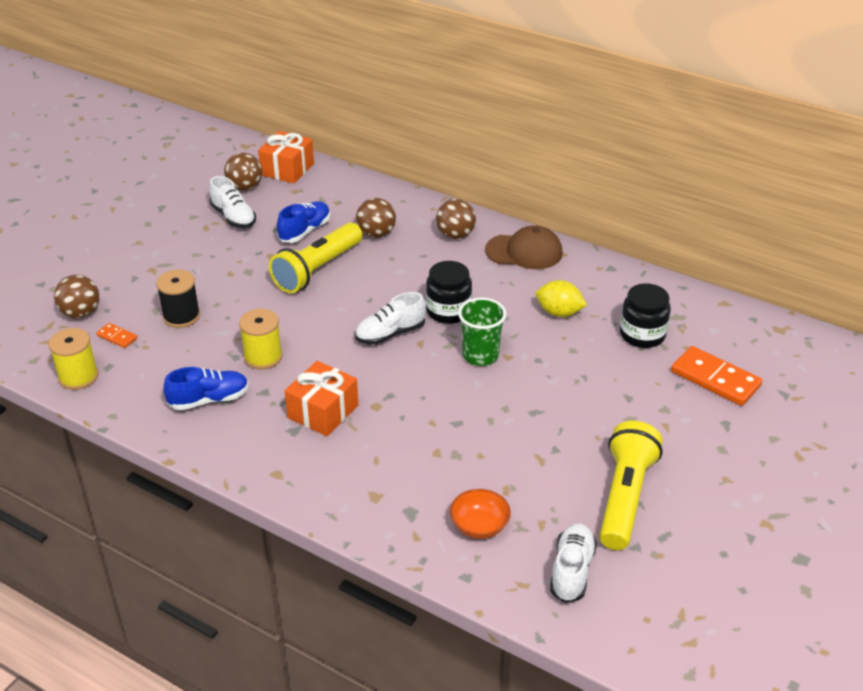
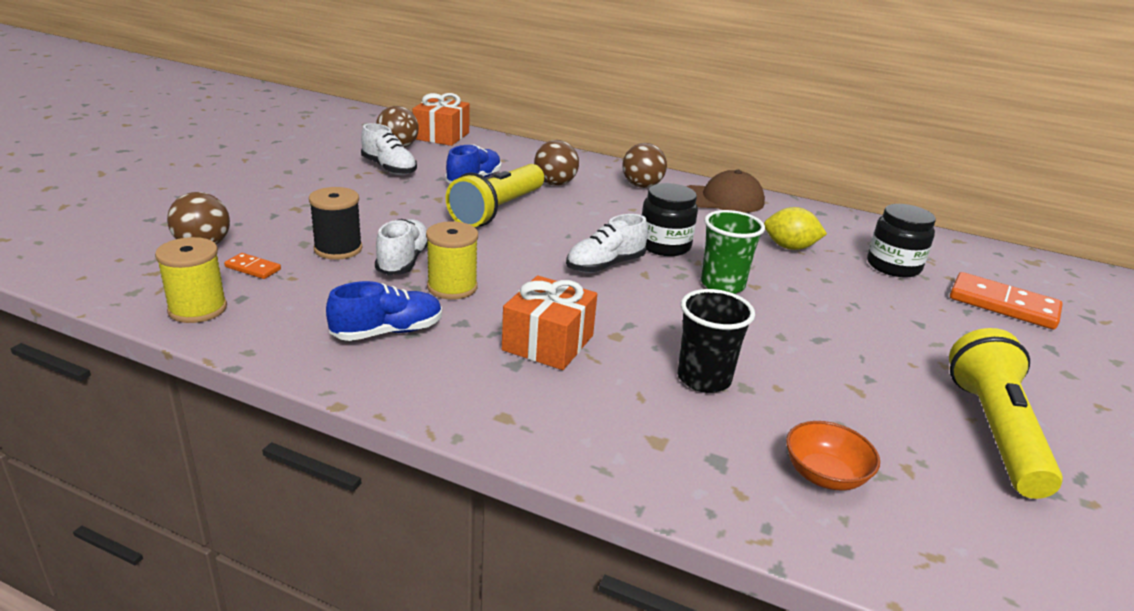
camera: 10 degrees left, 10 degrees down
white shoe [550,524,597,603] -> white shoe moved to [375,219,428,275]
none -> black cup [678,289,755,393]

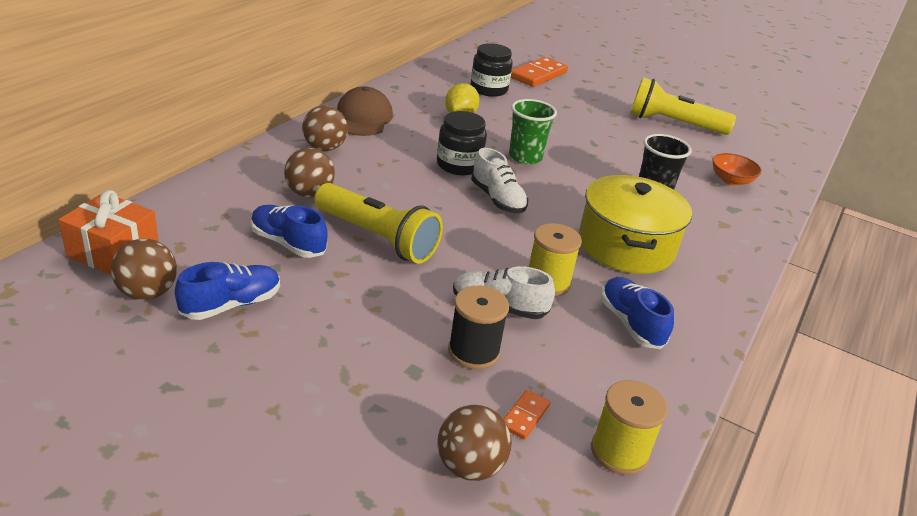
camera: 85 degrees left, 5 degrees up
white shoe [361,123,417,175] -> blue shoe [175,262,280,320]
orange gift [502,275,597,370] -> yellow pot [579,175,692,274]

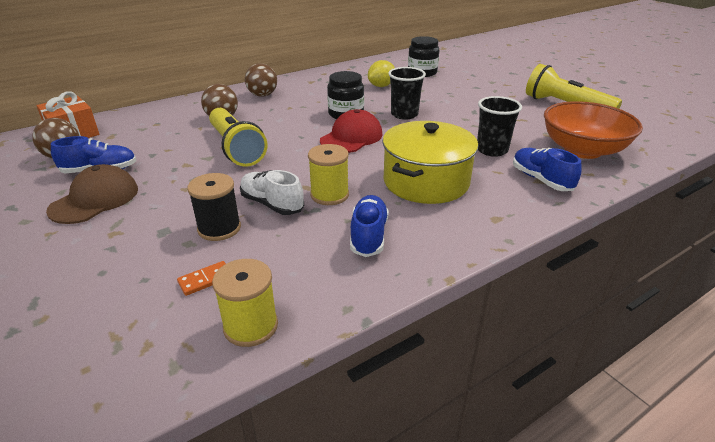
camera: 30 degrees right, 0 degrees up
blue shoe [251,205,328,258] -> blue shoe moved to [513,148,582,191]
brown cap [337,86,393,136] -> brown cap moved to [46,164,138,224]
brown ball [437,405,512,481] -> none
white shoe [471,148,528,214] -> red cap [320,109,383,153]
green cup [509,99,557,165] -> black cup [388,67,426,120]
orange domino [511,57,568,87] -> none
orange bowl [712,153,762,186] -> orange bowl [544,101,643,159], size x1.99

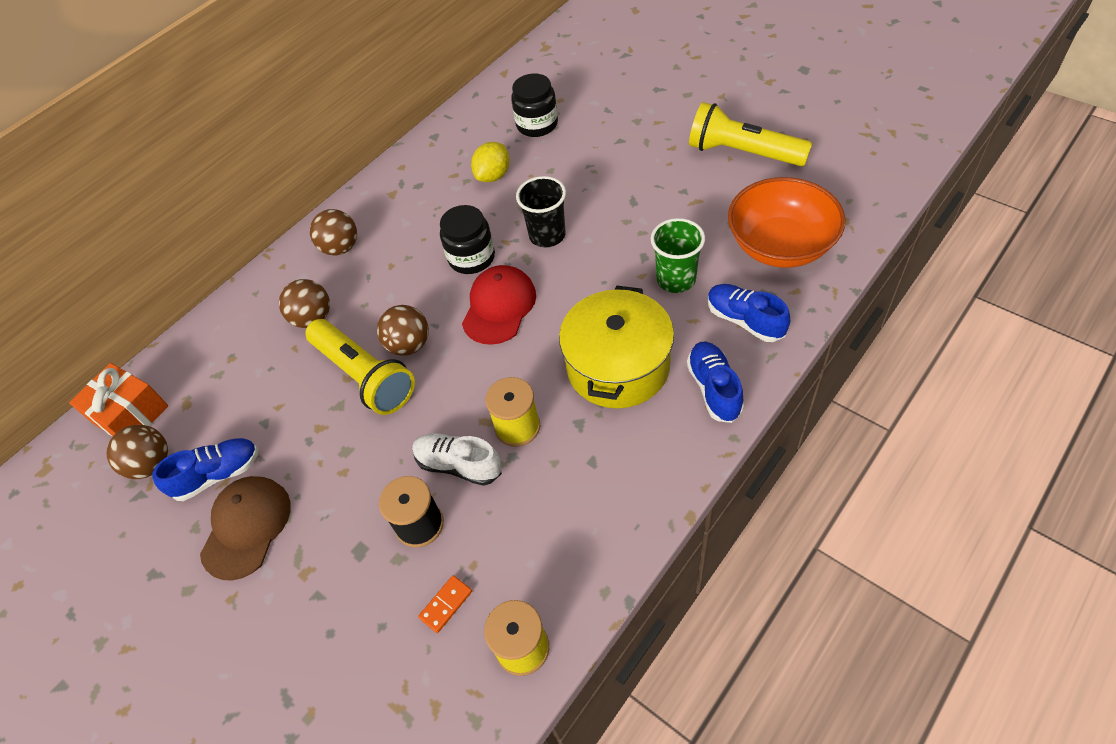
camera: 10 degrees left, 20 degrees up
blue shoe [350,195,389,257] -> blue shoe moved to [687,342,744,423]
black cup [477,96,522,157] -> green cup [651,218,705,293]
none -> brown ball [377,305,429,356]

